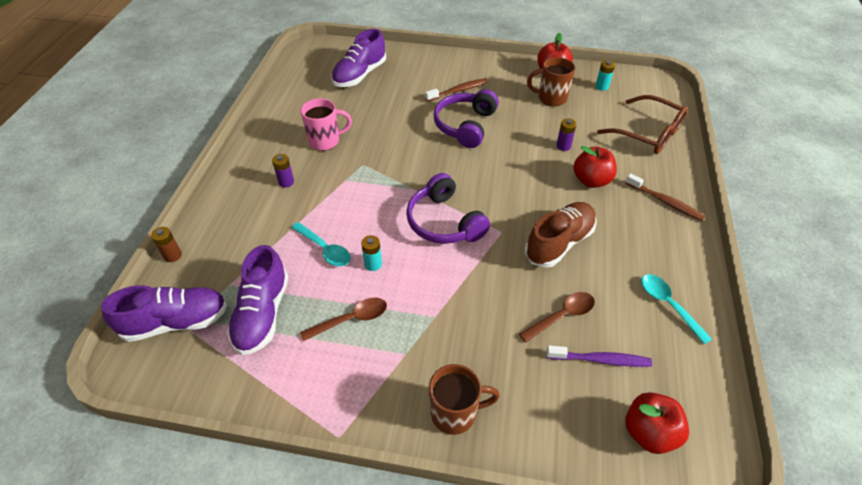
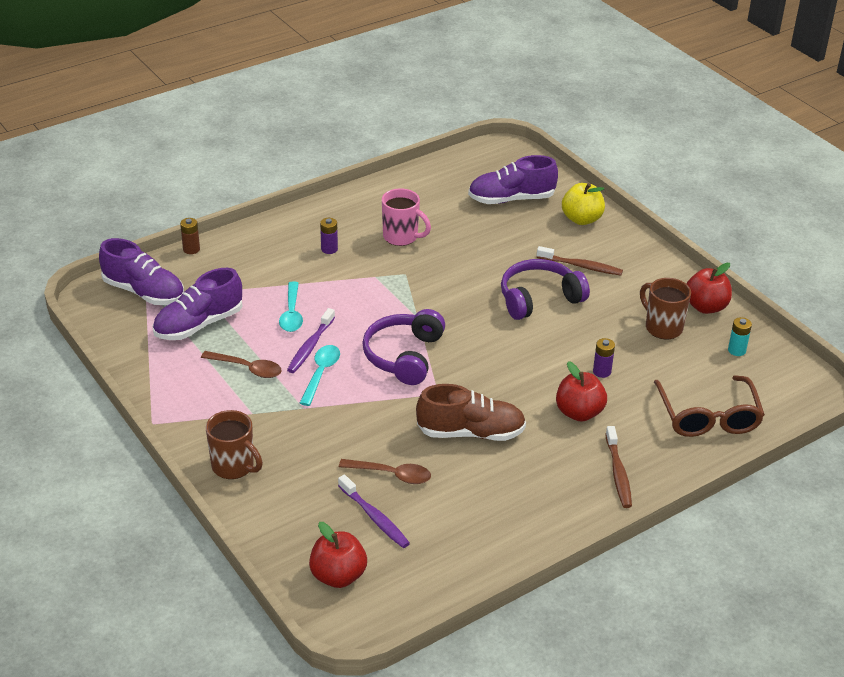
camera: 45 degrees right, 10 degrees down
turquoise battery [361,235,382,271] -> purple toothbrush [287,308,335,373]
turquoise spoon [641,274,712,344] -> turquoise spoon moved to [300,345,340,406]
none -> yellow apple [562,183,605,225]

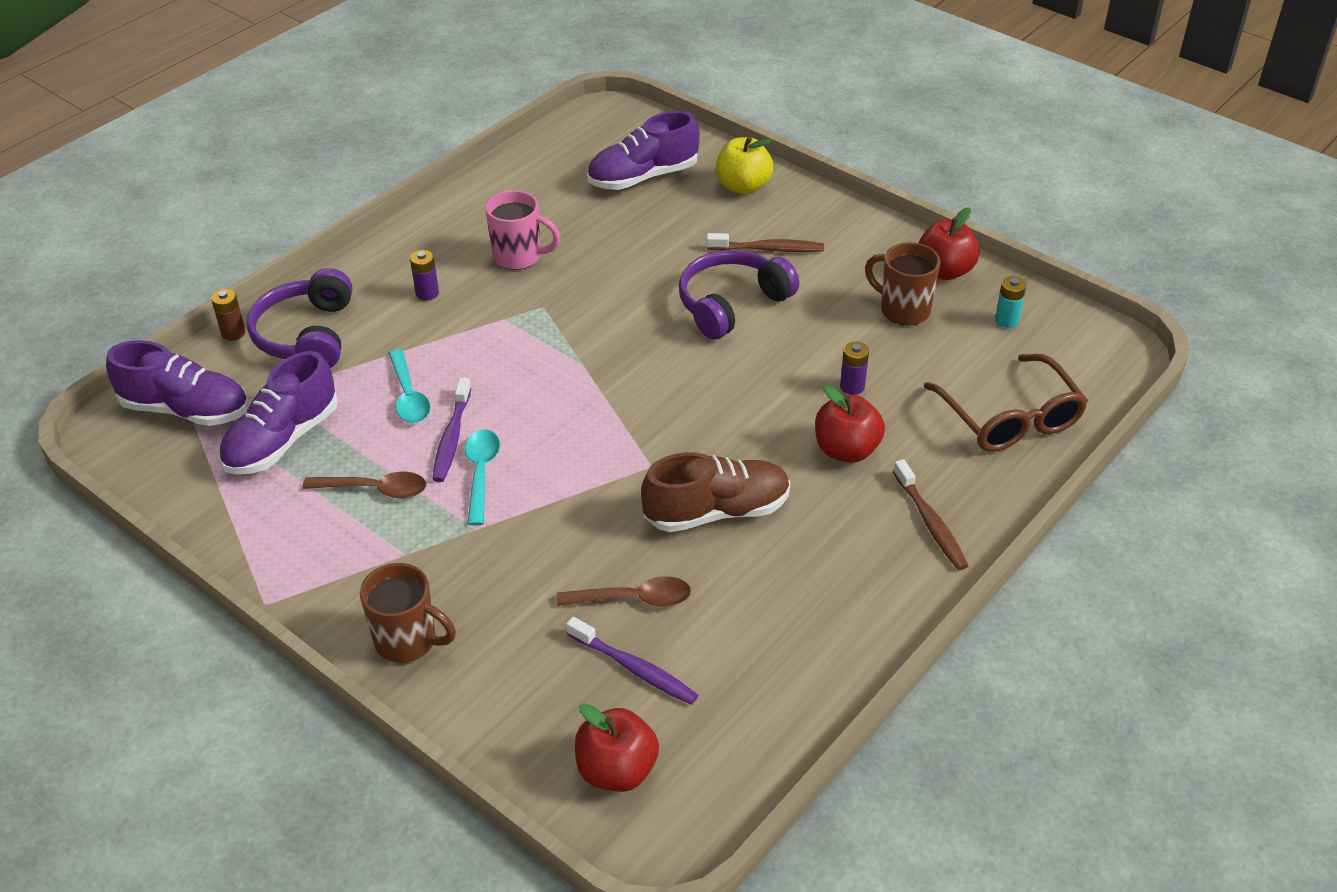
camera: 15 degrees left, 5 degrees up
purple headphones [362,309,445,385] -> purple headphones moved to [247,268,352,368]

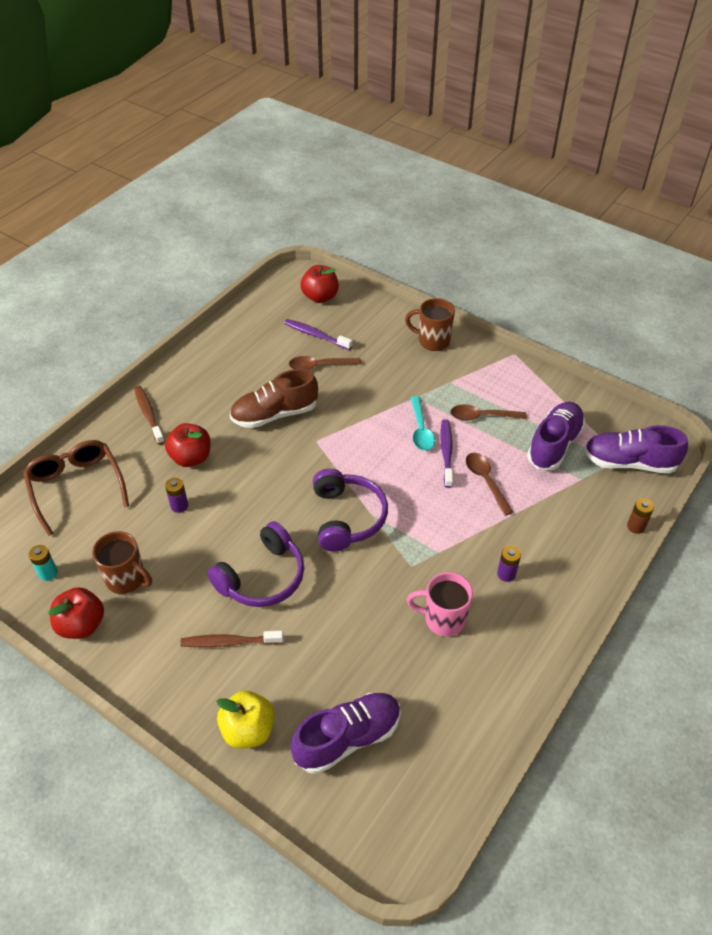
camera: 175 degrees right, 5 degrees up
purple headphones [247,268,352,368] -> purple headphones moved to [313,469,388,551]
turquoise spoon [388,349,431,423] -> brown spoon [466,453,513,516]

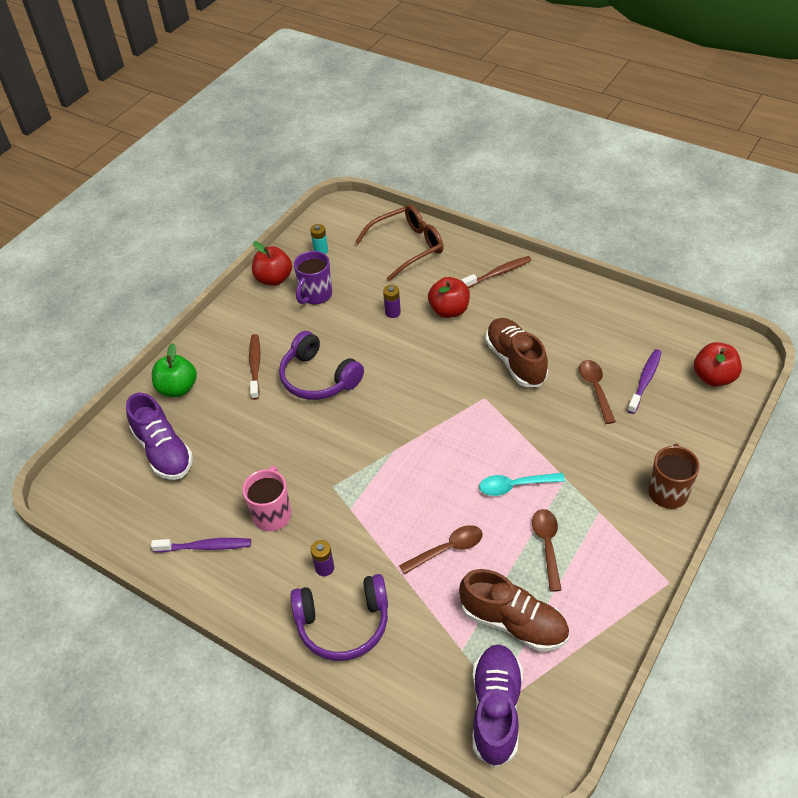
camera: 90 degrees right, 0 degrees up
brown mug [92,531,152,594] -> purple mug [294,251,332,304]
yellow apple [216,691,275,749] -> green apple [152,343,197,397]
purple headphones [313,469,388,551] -> purple headphones moved to [290,574,388,661]
purple toothbrush [441,419,453,488] -> purple toothbrush moved to [151,538,251,553]
purple shoe [527,402,585,470] -> brown shoe [459,569,569,651]
brown battery [627,498,654,534] -> none

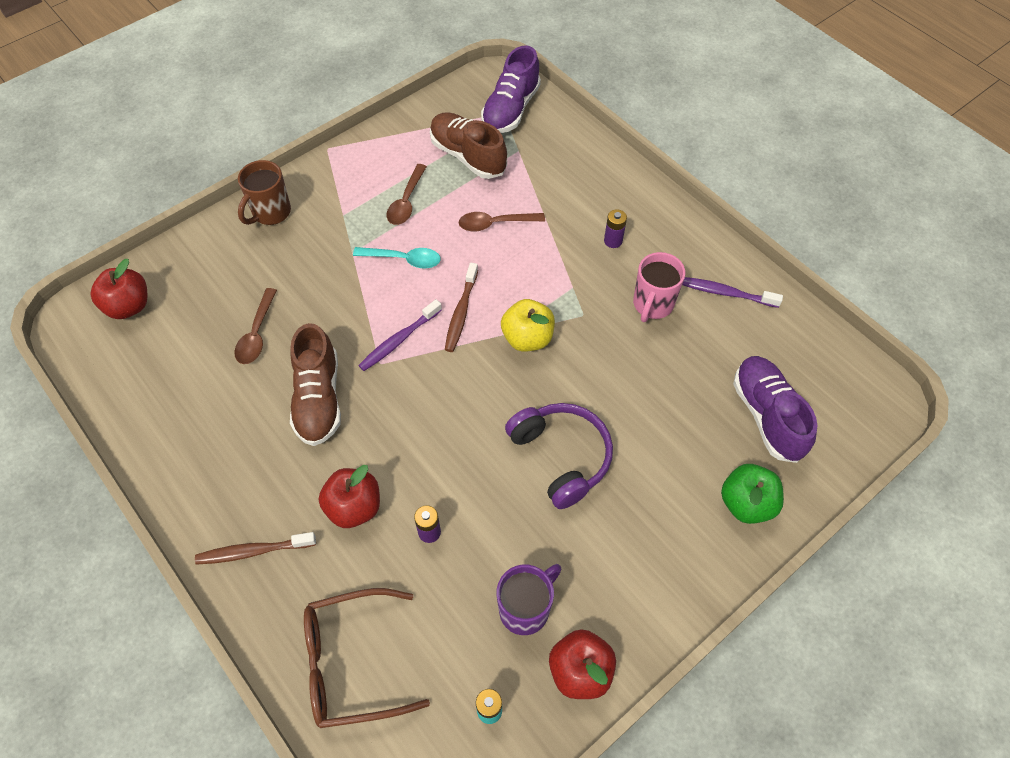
camera: 165 degrees left, 10 degrees up
brown toothbrush [249,334,261,400] -> brown toothbrush moved to [445,263,478,352]
purple headphones [290,574,388,661] -> none
purple toothbrush [627,349,662,414] -> purple toothbrush moved to [358,299,442,371]
none -> yellow apple [501,299,555,352]

